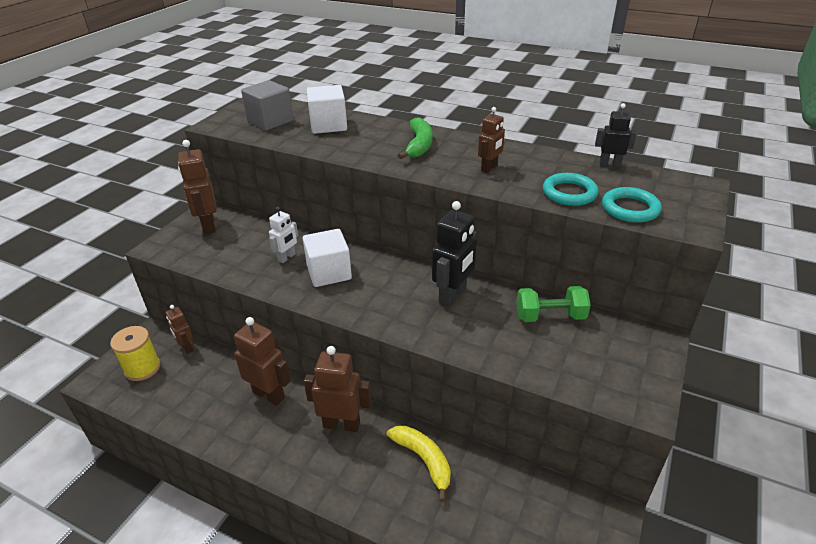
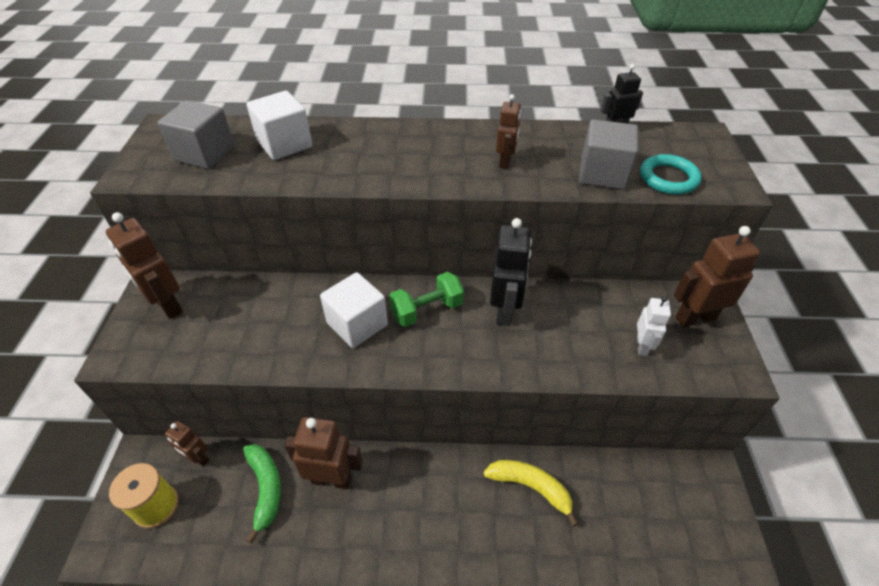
camera: 25 degrees left, 10 degrees up
white robot [269,207,298,263] -> white robot moved to [637,296,671,356]
brown robot [304,346,372,432] -> brown robot moved to [674,226,760,327]
green banana [398,117,433,159] -> green banana moved to [243,444,281,544]
green dumbbell [517,286,591,322] -> green dumbbell moved to [389,272,464,327]
turquoise ring [543,173,599,206] -> grey cube [579,119,638,190]

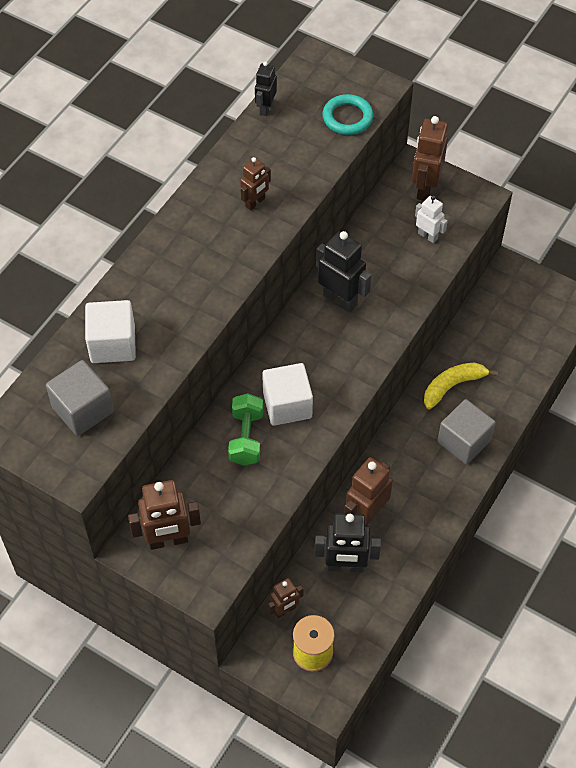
camera: 60 degrees left, 10 degrees up
green banana [243,444,281,544] -> black robot [314,513,381,573]
green dumbbell [389,272,464,327] -> green dumbbell moved to [228,393,263,466]
brown robot [496,94,521,169] -> brown robot turned 90 degrees clockwise [240,157,271,210]
grey cube [579,119,638,190] -> grey cube moved to [437,399,496,464]

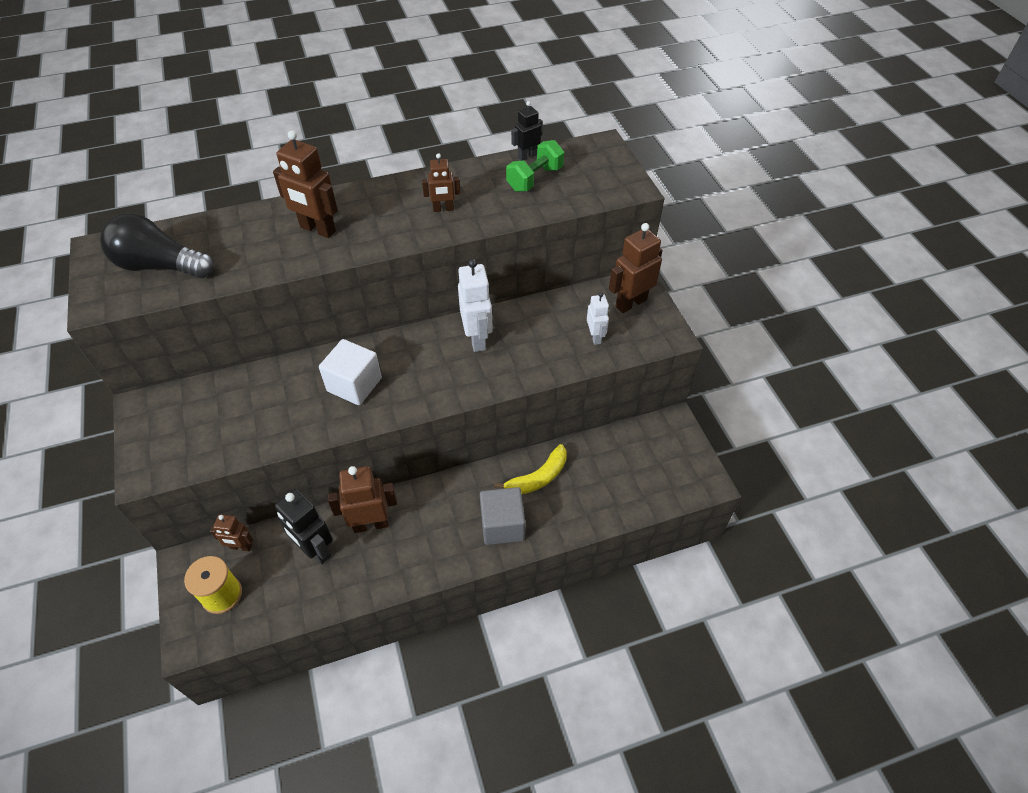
camera: 40 degrees right, 5 degrees down
grey cube [46,360,114,436] -> black light bulb [100,213,213,278]
white cube [85,300,136,363] -> none
brown robot [128,480,201,550] -> brown robot moved to [273,130,338,238]
green dumbbell [228,393,263,466] -> green dumbbell moved to [506,140,564,192]
black robot [316,231,372,312] -> white robot [458,259,493,352]
turquoise ring [323,94,373,135] -> none
yellow banana [424,362,498,409] -> yellow banana turned 135 degrees clockwise [494,444,567,494]

